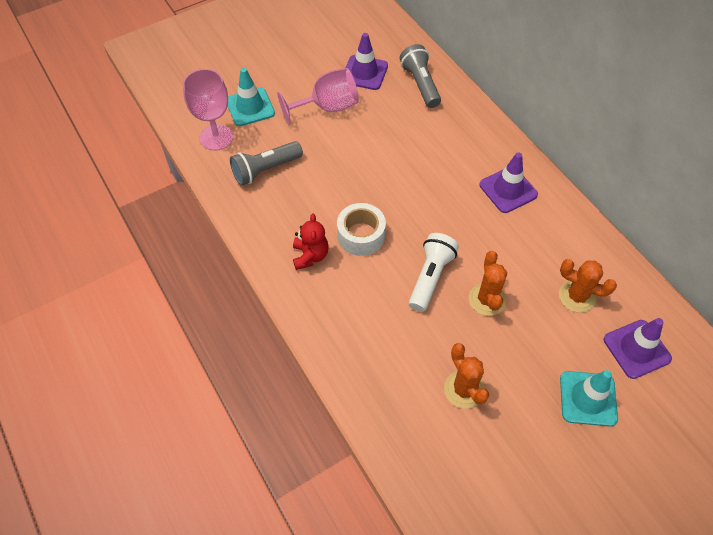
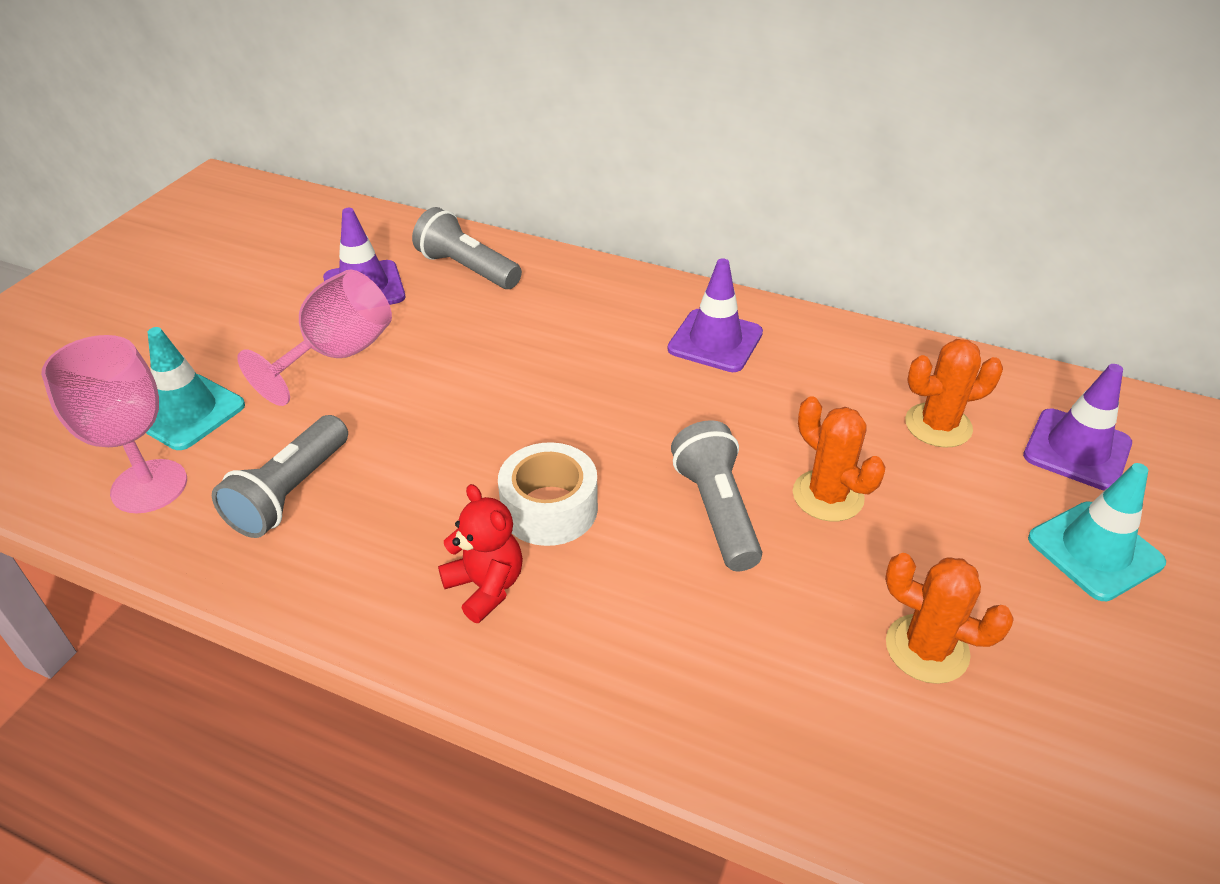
camera: 35 degrees left, 15 degrees down
white flashlight [409,233,459,312] -> grey flashlight [671,420,762,571]

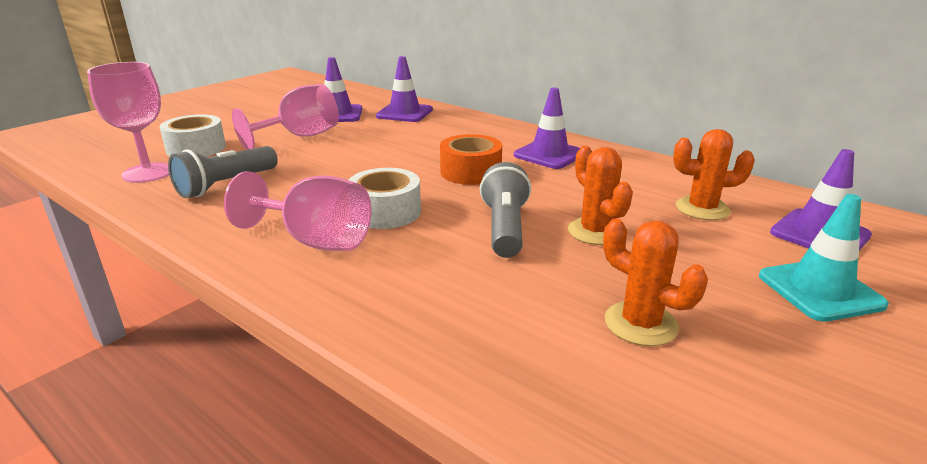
camera: 15 degrees right, 15 degrees down
turquoise traffic cone [146,327,245,450] -> white tape [159,114,226,156]
grey flashlight [412,207,522,289] -> purple traffic cone [376,56,433,122]
red teddy bear [438,484,523,623] -> pink goblet [224,171,371,251]
none -> orange tape [440,134,502,185]

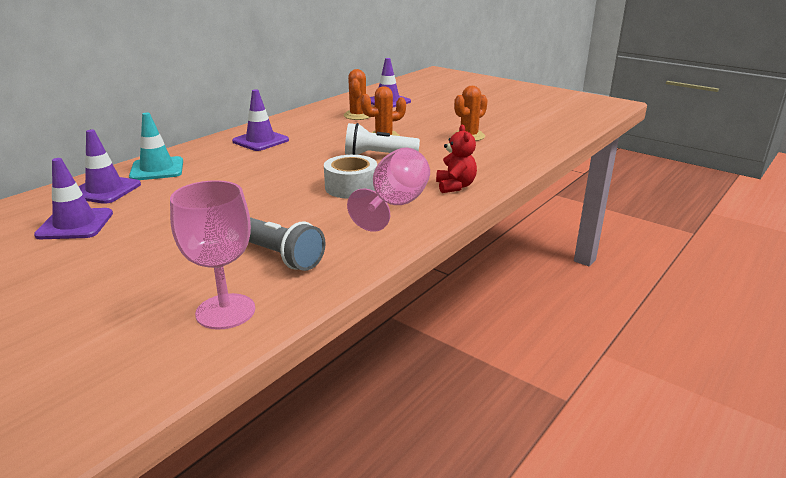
camera: 90 degrees left, 0 degrees up
white tape [159,114,226,156] -> none
pink goblet [232,84,339,150] -> none
orange tape [440,134,502,185] -> none
grey flashlight [480,162,531,258] -> white flashlight [345,123,420,155]
turquoise traffic cone [759,194,889,322] -> turquoise traffic cone moved to [129,112,183,180]
none -> red teddy bear [436,125,477,193]

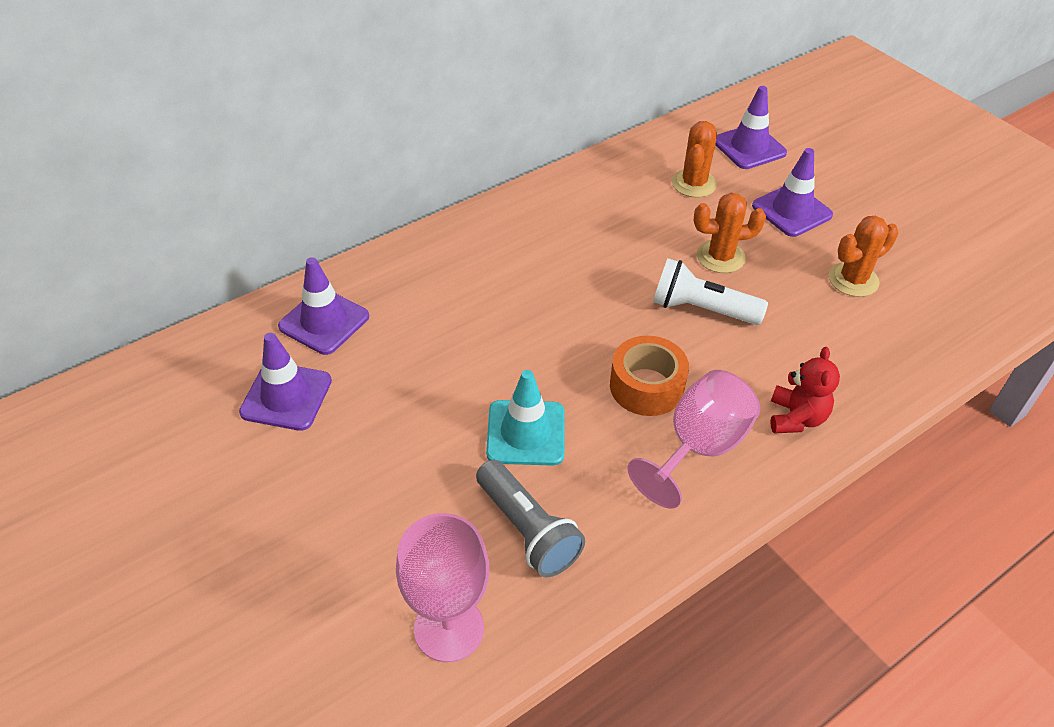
camera: 15 degrees right, 20 degrees up
turquoise traffic cone [129,112,183,180] -> turquoise traffic cone moved to [486,370,564,466]
purple traffic cone [232,89,289,151] -> purple traffic cone moved to [752,148,833,237]
white tape [324,155,377,199] -> orange tape [610,336,689,416]

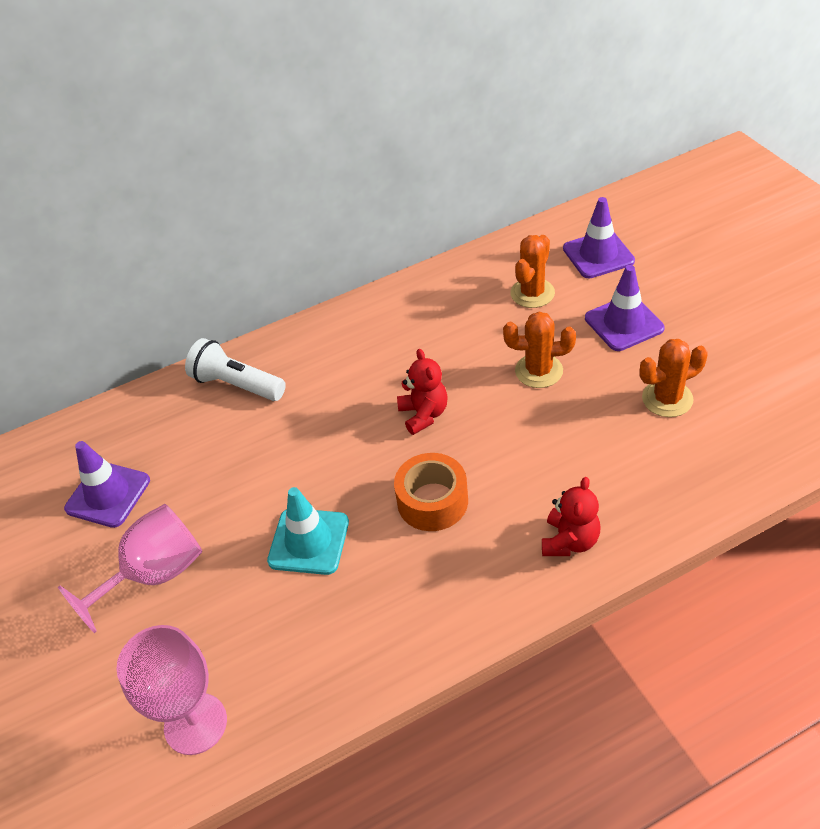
camera: 15 degrees right, 0 degrees up
purple traffic cone [278,257,369,355] -> none
grey flashlight [476,460,585,578] -> none
pink goblet [627,370,760,509] -> pink goblet moved to [58,504,202,633]
white flashlight [653,258,768,325] -> white flashlight moved to [185,338,286,401]
none -> red teddy bear [397,349,448,435]

